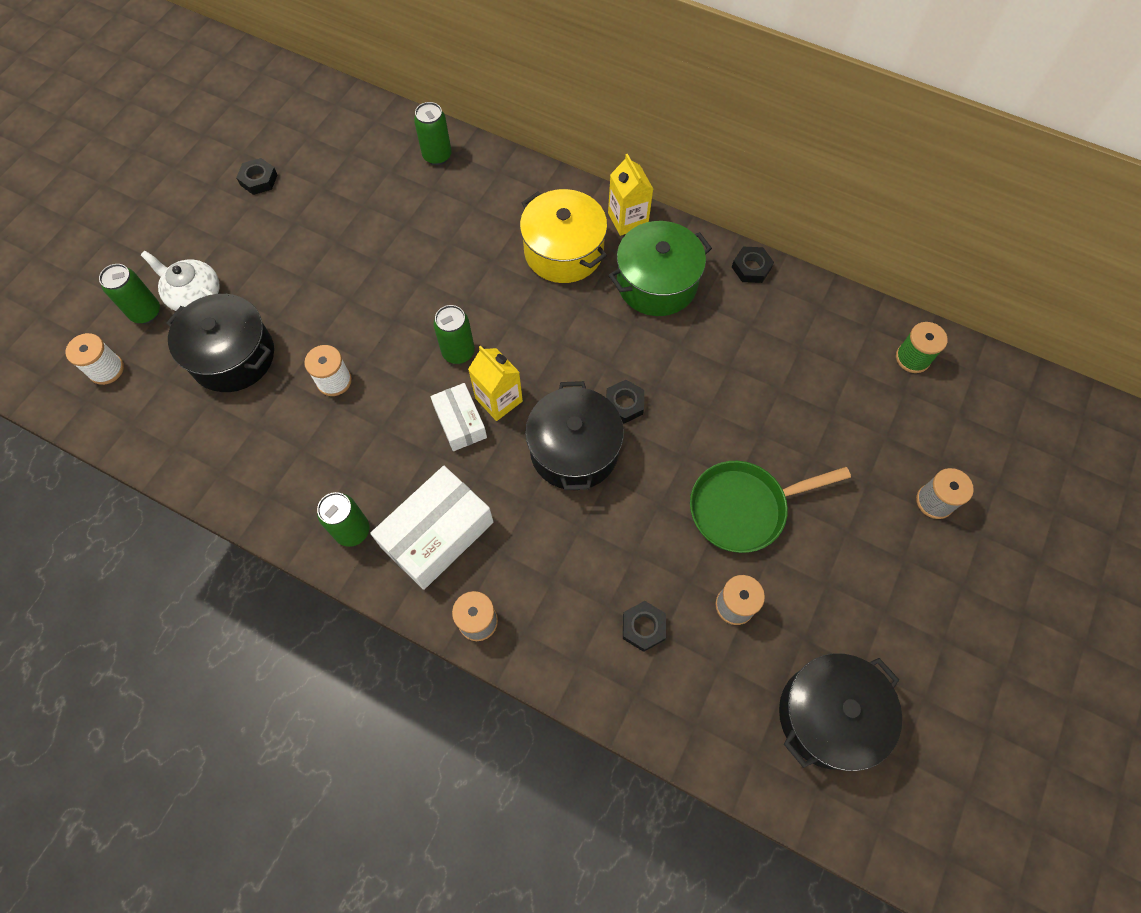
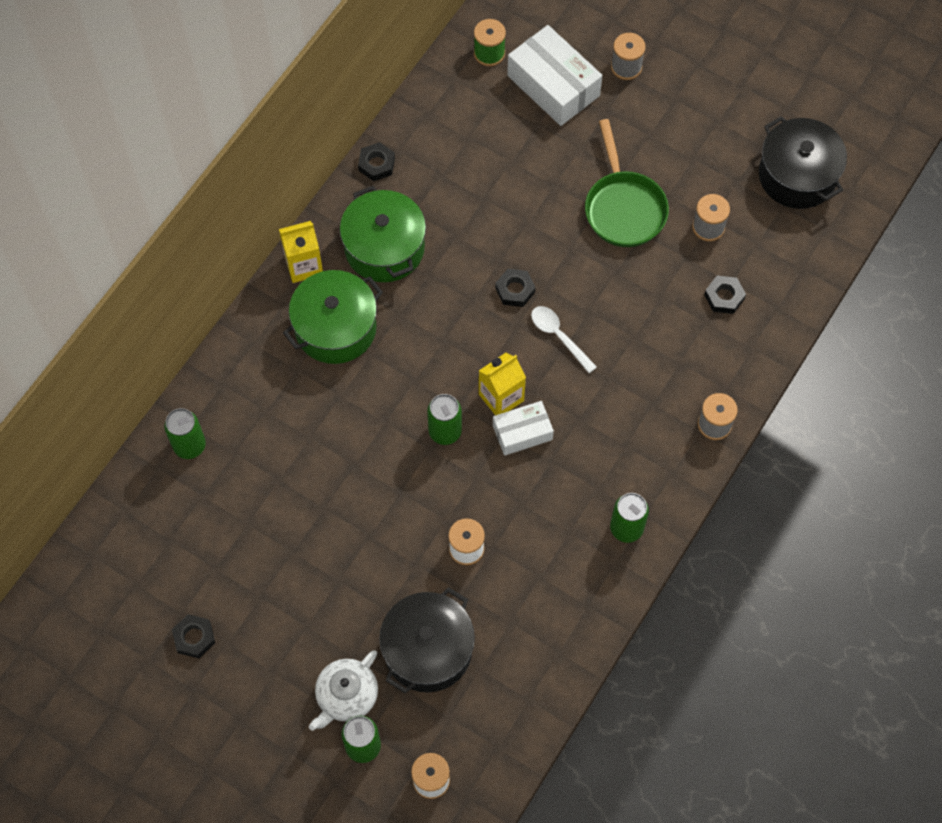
camera: 85 degrees left, 0 degrees up
white box [370,466,494,590] -> white box moved to [507,25,603,126]
yellow pot [520,189,607,283] -> green pot [283,270,383,364]
black pot [525,381,624,490] -> white spoon [531,306,597,373]

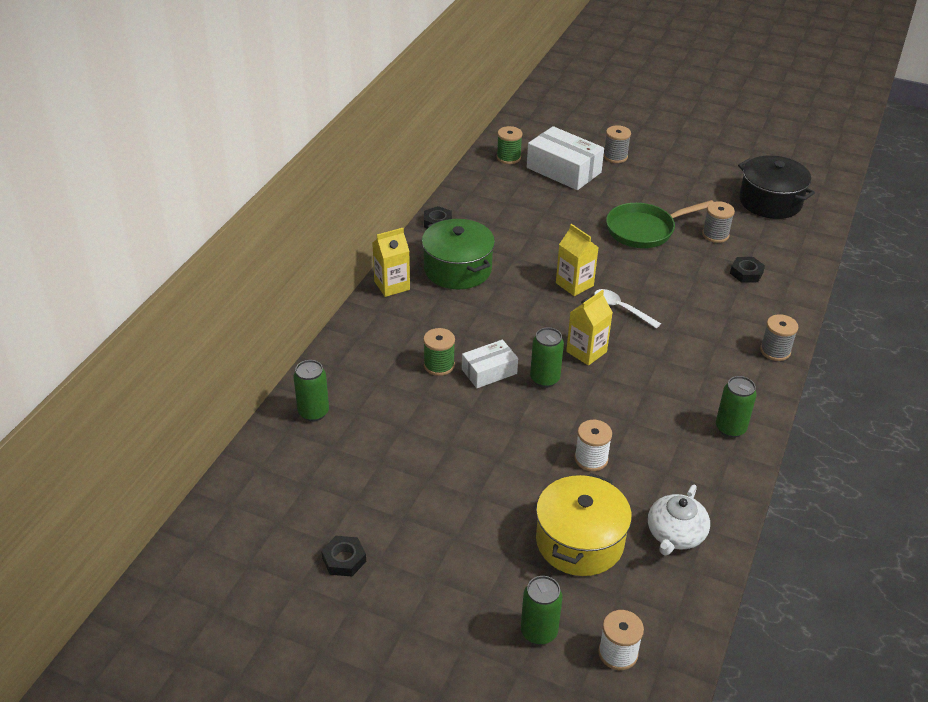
camera: 10 degrees left, 25 degrees down
green pot [283,270,383,364] -> none
white teapot [309,650,378,731] -> white teapot moved to [648,485,710,556]
black pot [379,587,475,693] -> yellow pot [536,473,632,576]
white box [493,401,554,456] -> white box moved to [462,340,518,388]
black nut [495,269,536,307] -> yellow carton [556,224,599,296]
green pan [585,119,669,247] -> green pan turned 90 degrees clockwise [606,200,714,248]
none -> green spool [423,328,455,376]

